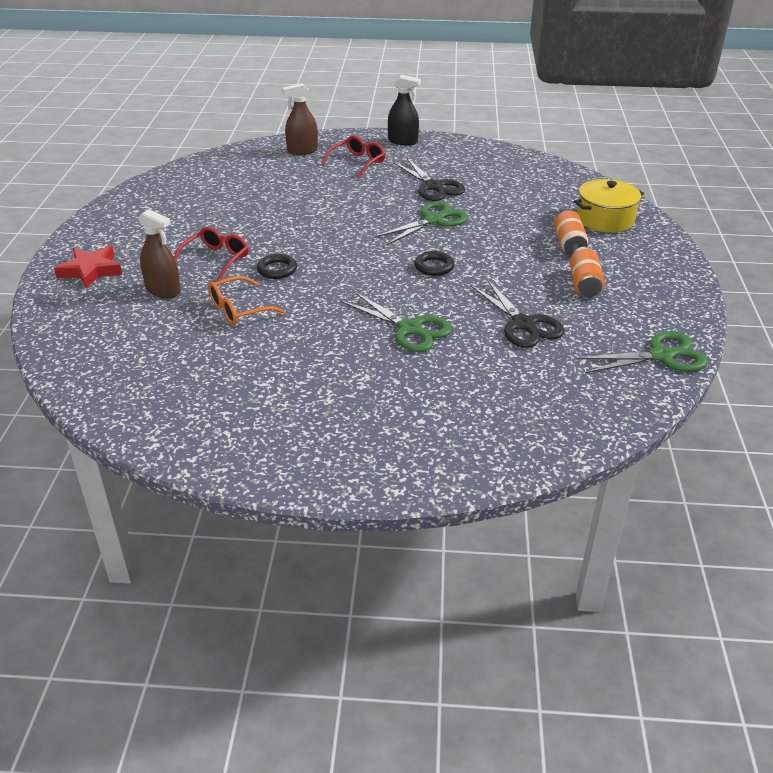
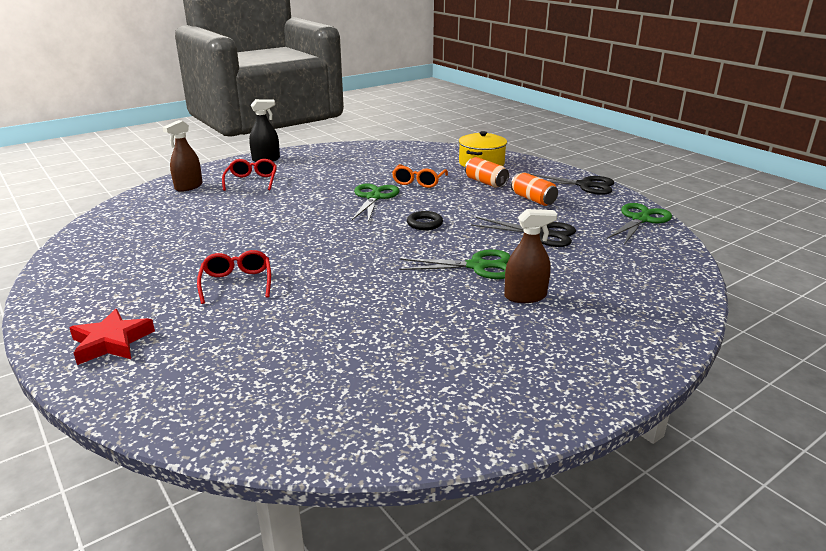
camera: 40 degrees left, 10 degrees down
brown spray bottle [138,209,181,298] -> brown spray bottle moved to [504,209,557,303]
orange glasses [208,276,286,325] -> orange glasses moved to [392,164,448,188]
black ring [257,254,297,279] -> none
black scissors [394,158,465,201] -> black scissors moved to [528,173,614,195]

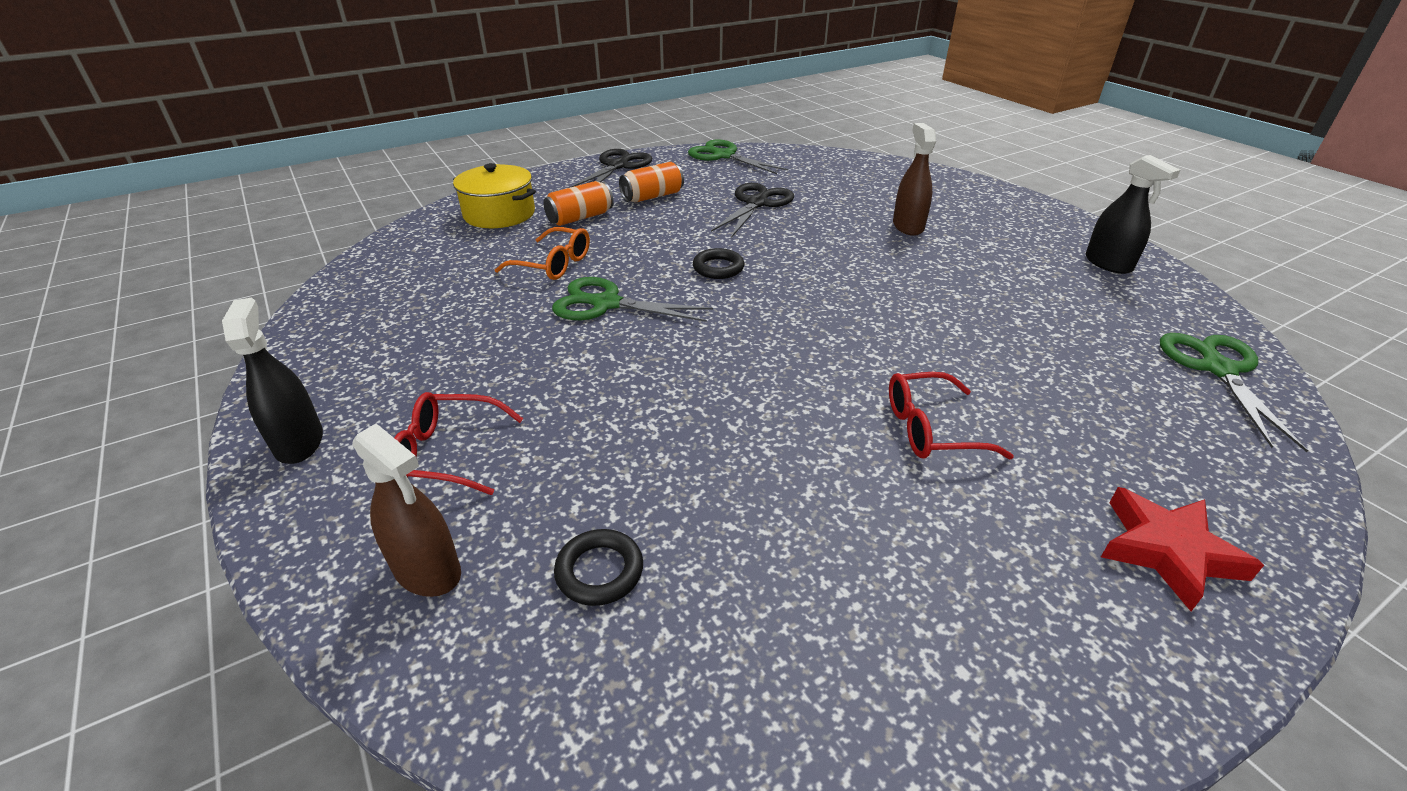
camera: 85 degrees left, 10 degrees up
green scissors [399,249,510,279] -> green scissors moved to [1160,333,1308,452]
none -> black ring [554,529,643,606]
none -> black spray bottle [1085,155,1181,274]

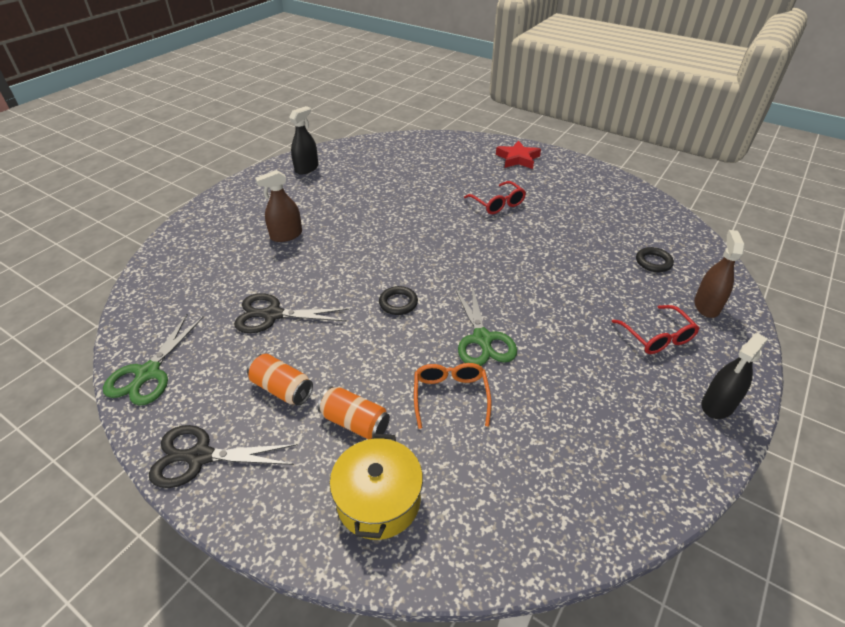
camera: 115 degrees left, 5 degrees up
green scissors [1160,333,1308,452] -> none

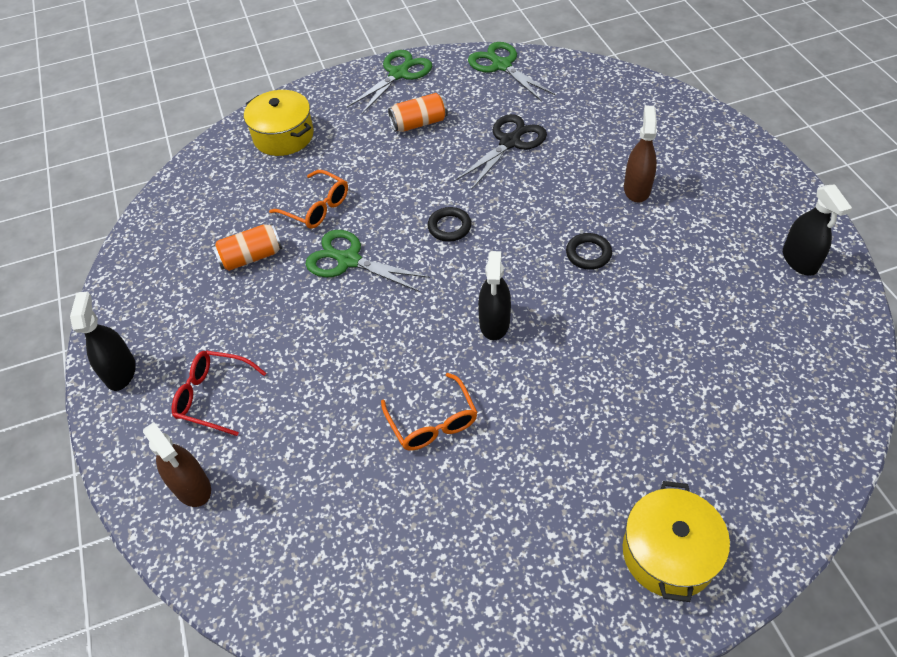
camera: 130 degrees right, 10 degrees up
black scissors [149,425,298,488] -> green scissors [347,50,432,115]
orange can [318,386,390,440] -> orange can moved to [212,224,282,271]
red glasses [464,181,526,214] -> none
red star [496,140,541,169] -> yellow pot [623,481,730,602]
black ring [636,247,674,272] -> black ring moved to [566,233,612,270]
none -> orange glasses [381,373,478,451]
none -> black spray bottle [478,251,511,340]

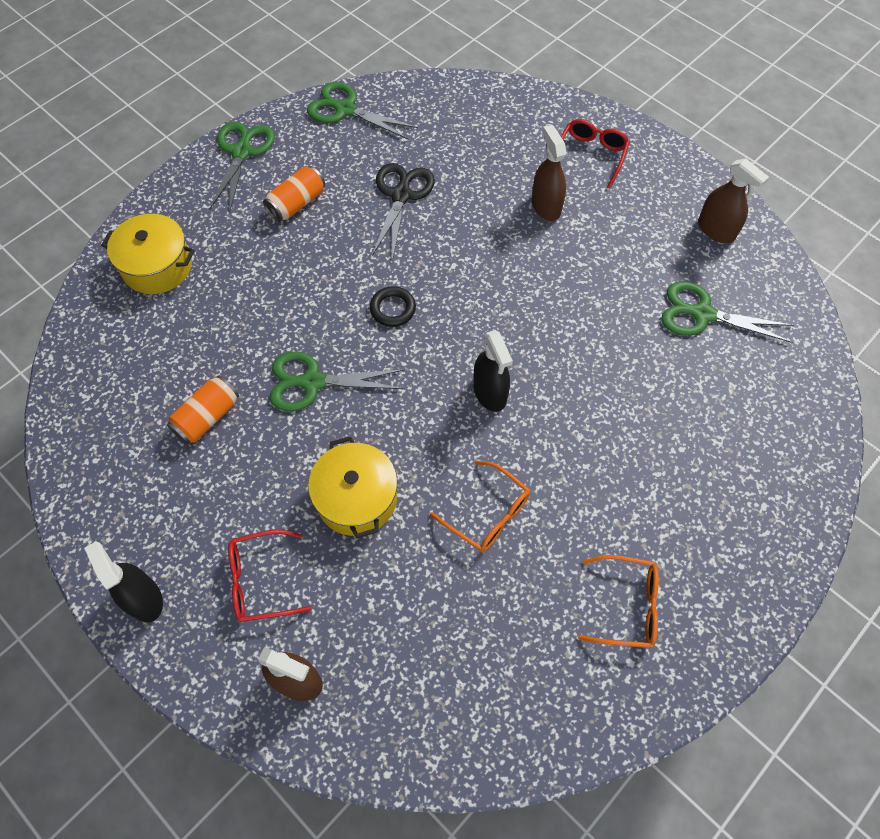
camera: 30 degrees left, 10 degrees up
orange glasses [269,170,348,229] -> orange glasses moved to [578,555,659,648]
black ring [566,233,612,270] -> none
yellow pot [623,481,730,602] -> yellow pot moved to [308,436,397,538]
black spray bottle [783,184,852,276] -> brown spray bottle [698,159,769,243]
none -> red glasses [561,119,630,189]
none -> green scissors [661,281,794,343]

